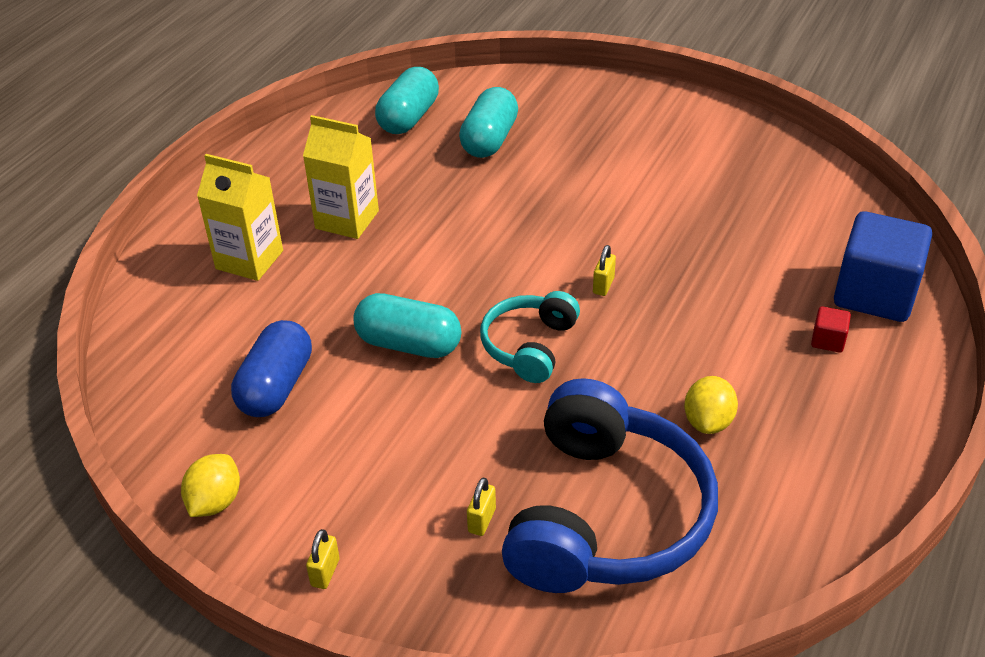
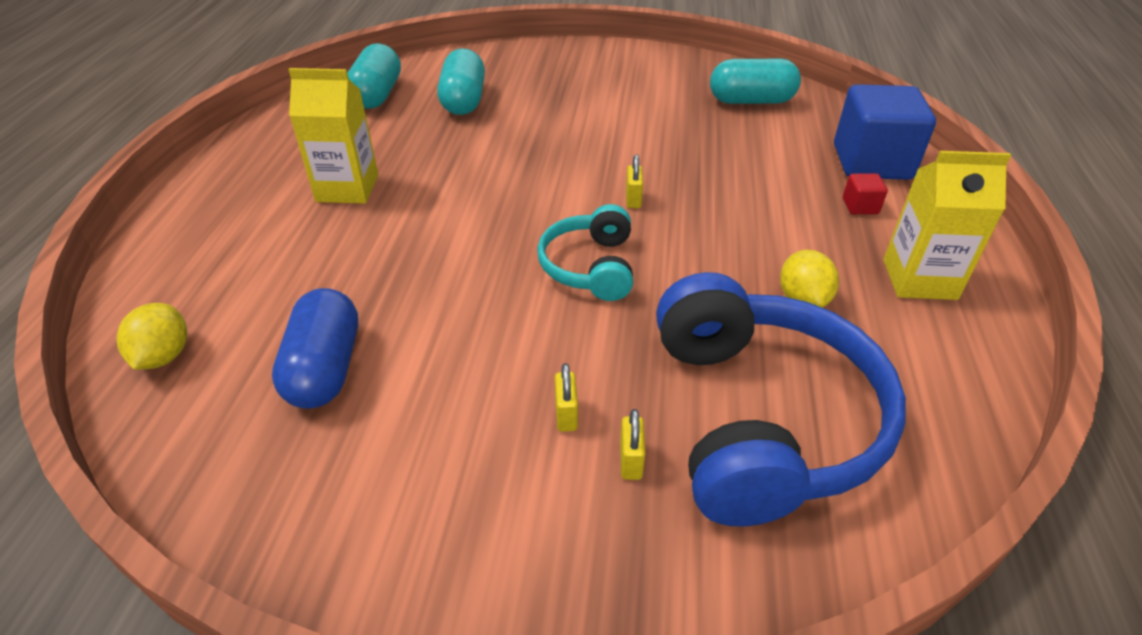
camera: 20 degrees left, 0 degrees up
yellow lemon [181,454,240,517] -> yellow lemon moved to [116,303,187,370]
yellow carton [197,154,283,281] -> yellow carton moved to [883,151,1011,300]
yellow padlock [306,529,340,589] -> yellow padlock moved to [555,363,578,432]
turquoise capsule [353,293,461,358] -> turquoise capsule moved to [710,59,801,104]

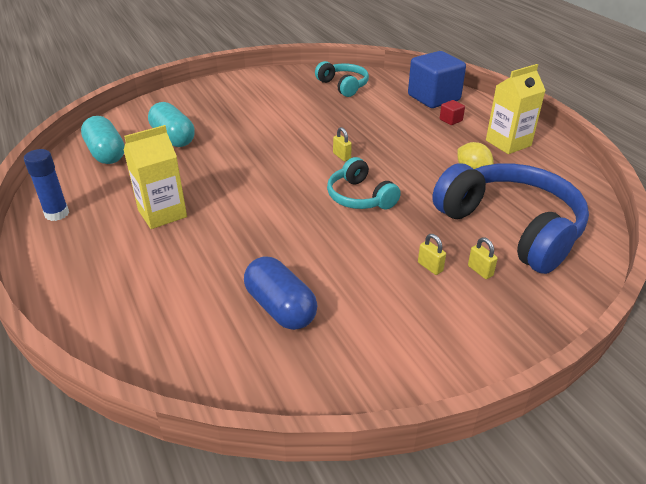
camera: 35 degrees left, 5 degrees down
yellow lemon [116,303,187,370] -> none
turquoise capsule [710,59,801,104] -> turquoise headphones [315,61,369,97]
none -> blue glue stick [24,149,69,221]

